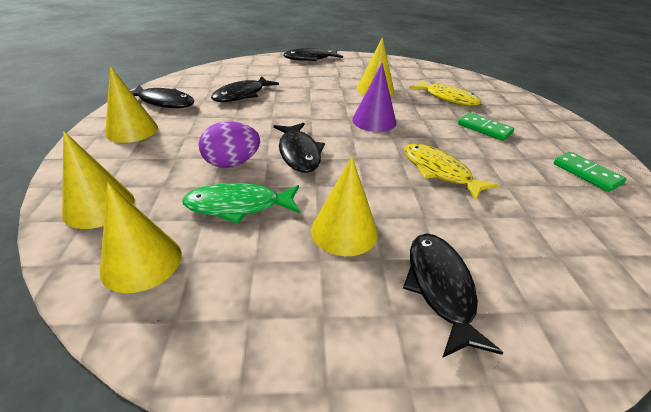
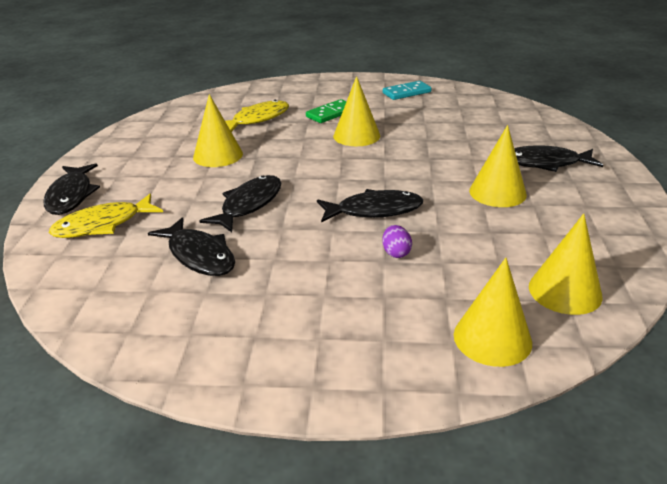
camera: 80 degrees left, 5 degrees down
yellow cone [105,66,158,143] -> yellow cone moved to [333,76,380,146]
black fish [131,85,195,108] -> black fish moved to [200,175,281,233]
green fish [182,183,300,224] -> none
purple egg [199,121,260,168] -> purple egg [382,225,412,258], size x0.56
purple cone [352,63,396,132] -> none
yellow fish [404,144,499,201] -> yellow fish moved to [49,194,163,238]
green domino [554,152,626,192] -> turquoise domino [383,81,432,100]

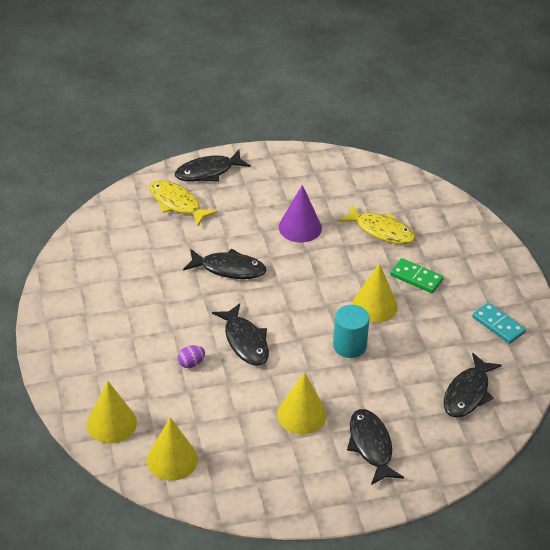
camera: 70 degrees right, 10 degrees up
black fish [148,217,235,276] -> black fish moved to [444,353,502,418]
yellow cone [193,94,243,167] -> purple cone [279,185,322,243]
none -> turquoise cylinder [333,305,370,358]

